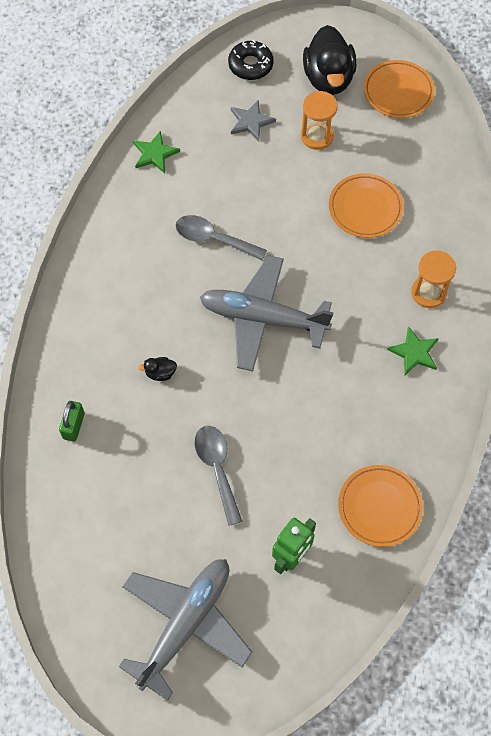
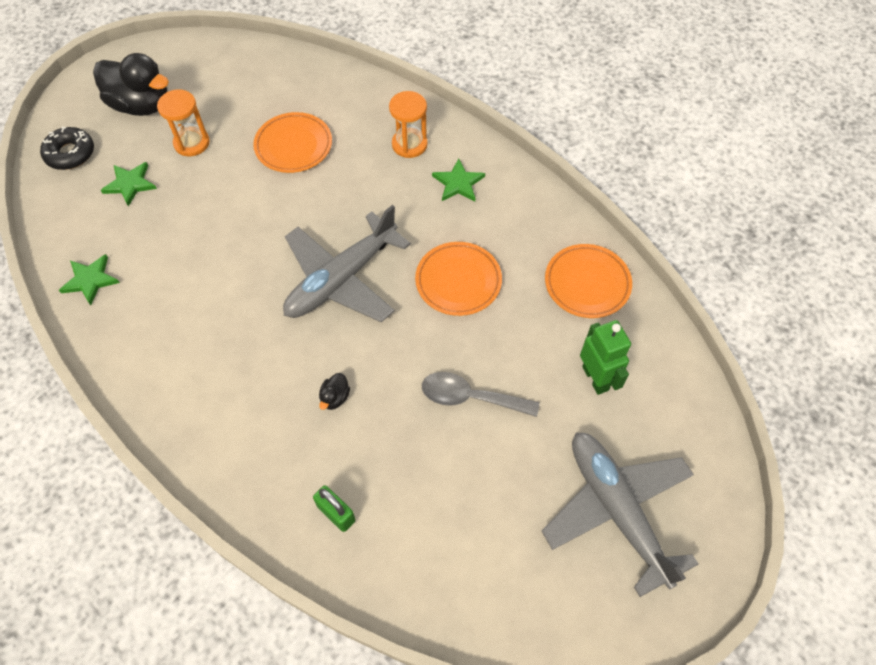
camera: 60 degrees left, 5 degrees down
grey spoon [175,215,267,261] -> none
grey star [231,100,276,141] -> green star [101,162,157,207]
orange plate [364,60,435,118] -> orange plate moved to [415,242,502,316]

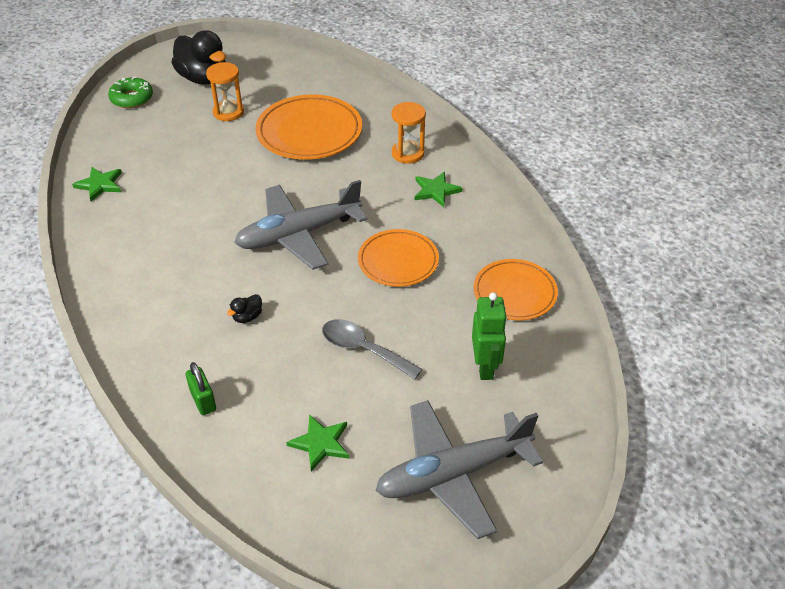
camera: 20 degrees right, 15 degrees down
black donut [40,127,94,170] -> green donut [108,76,153,108]
green star [101,162,157,207] -> green star moved to [286,414,349,471]
orange plate [253,112,332,173] -> orange plate [255,95,362,160], size x1.52
grey plane [542,432,698,597] -> grey plane turned 105 degrees counterclockwise [375,400,543,539]

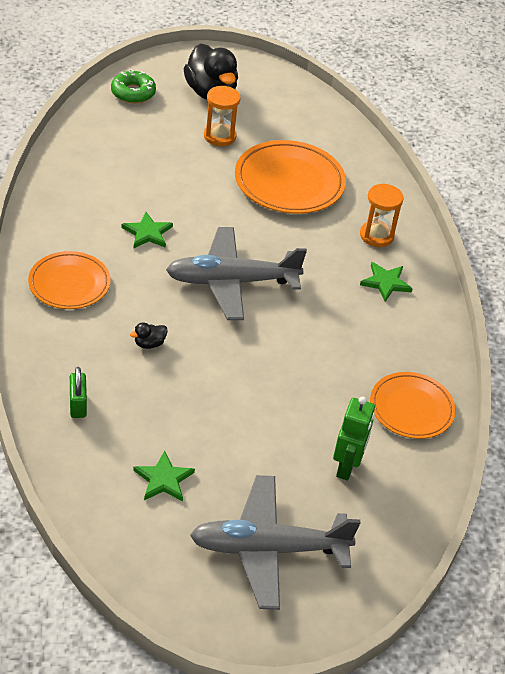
camera: 15 degrees right, 0 degrees up
green star [72,167,122,201] -> green star moved to [122,212,173,248]
grey spoon [322,319,423,380] -> none
orange plate [358,229,439,287] -> orange plate moved to [28,251,111,309]

